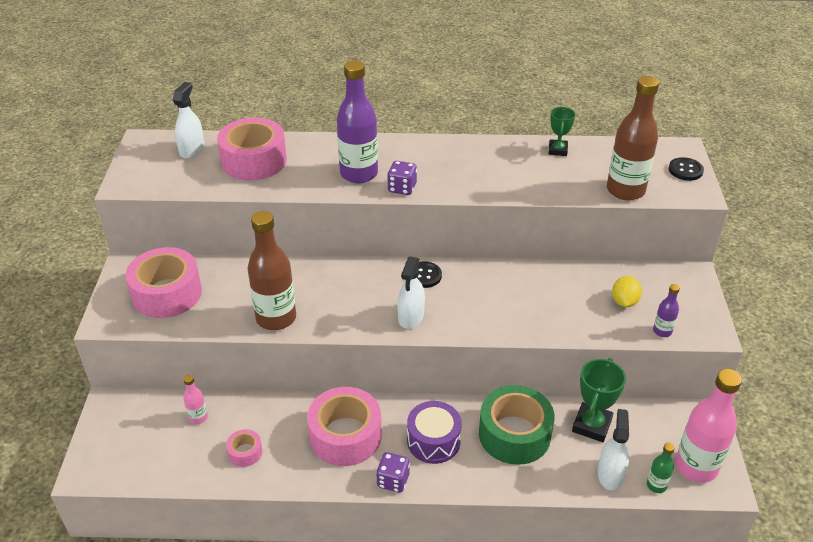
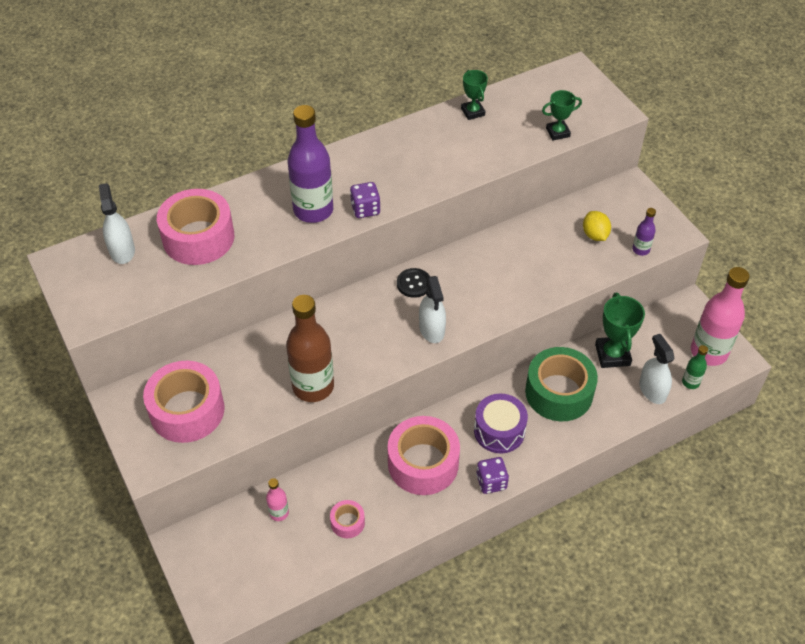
camera: 30 degrees left, 10 degrees up
brown bottle [607,76,659,201] -> green trophy [542,90,582,140]
black button [668,157,704,181] -> none

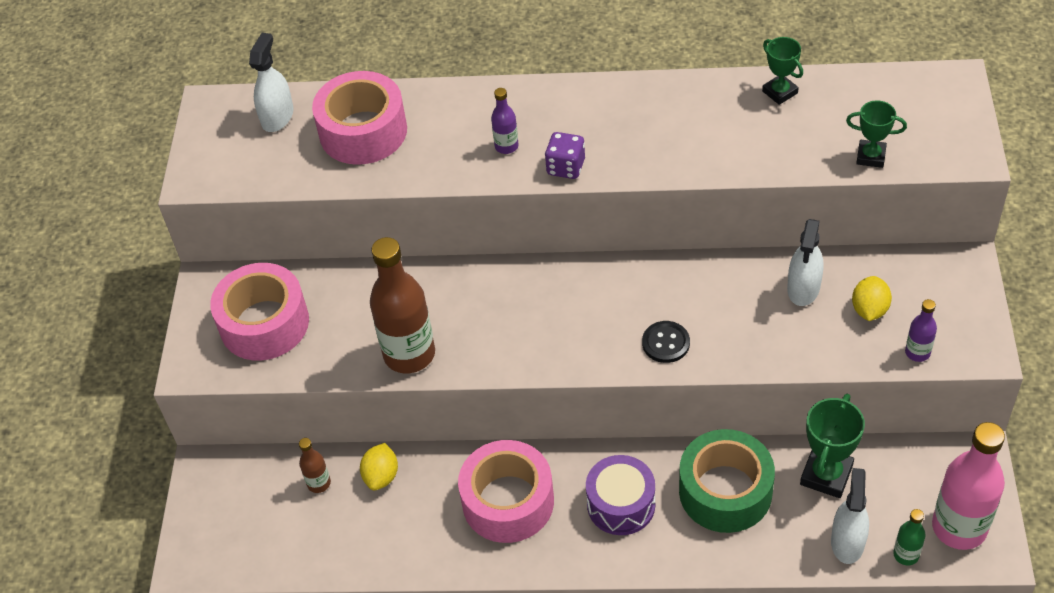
camera: 35 degrees right, 0 degrees up
pink bottle [266,478,289,521] -> brown bottle [299,438,331,493]
purple bottle [288,105,333,223] -> purple bottle [491,88,519,154], size x0.46
pink tape [330,500,365,538] -> none
black button [397,268,430,298] -> black button moved to [642,321,690,363]
white spray bottle [419,276,446,343] -> white spray bottle moved to [787,219,824,306]
green trophy [461,70,488,120] -> green trophy turned 45 degrees counterclockwise [762,37,803,105]
purple dice [476,457,509,494] -> none
none -> yellow lemon [360,443,398,491]

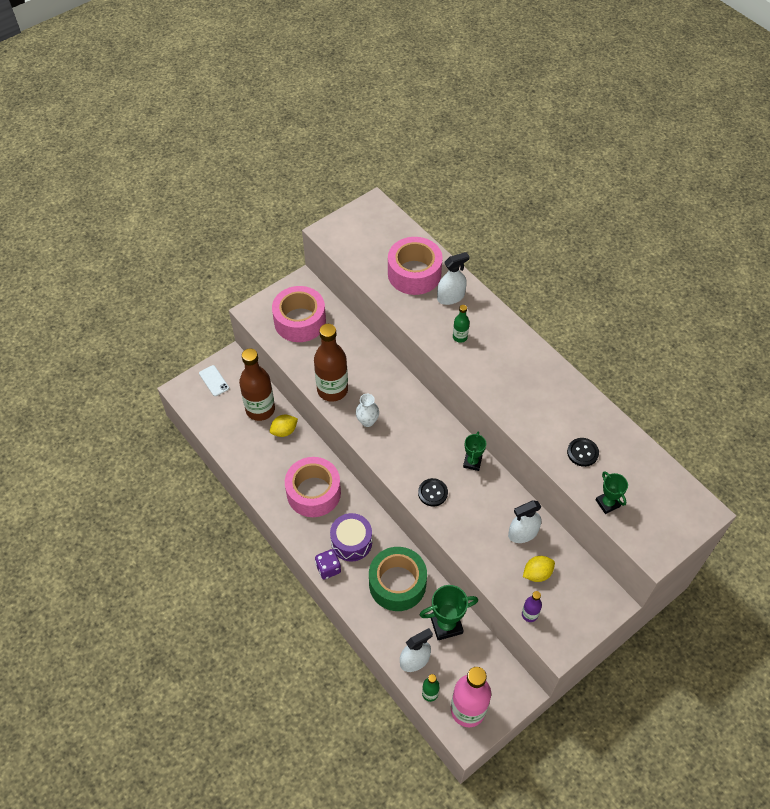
camera: 45 degrees right, 5 degrees up
white spray bottle [249,33,294,132] -> white spray bottle moved to [437,252,469,305]
brown bottle [299,438,331,493] -> brown bottle [239,348,275,421], size x2.15
purple bottle [491,88,519,154] -> green bottle [453,305,469,343]
purple dice [545,132,585,179] -> purple dice moved to [315,549,341,579]
green trophy [762,37,803,105] -> green trophy moved to [463,431,486,471]
none -> white phone [199,365,229,396]
none -> white vase [356,394,379,427]
none -> black button [567,438,599,467]

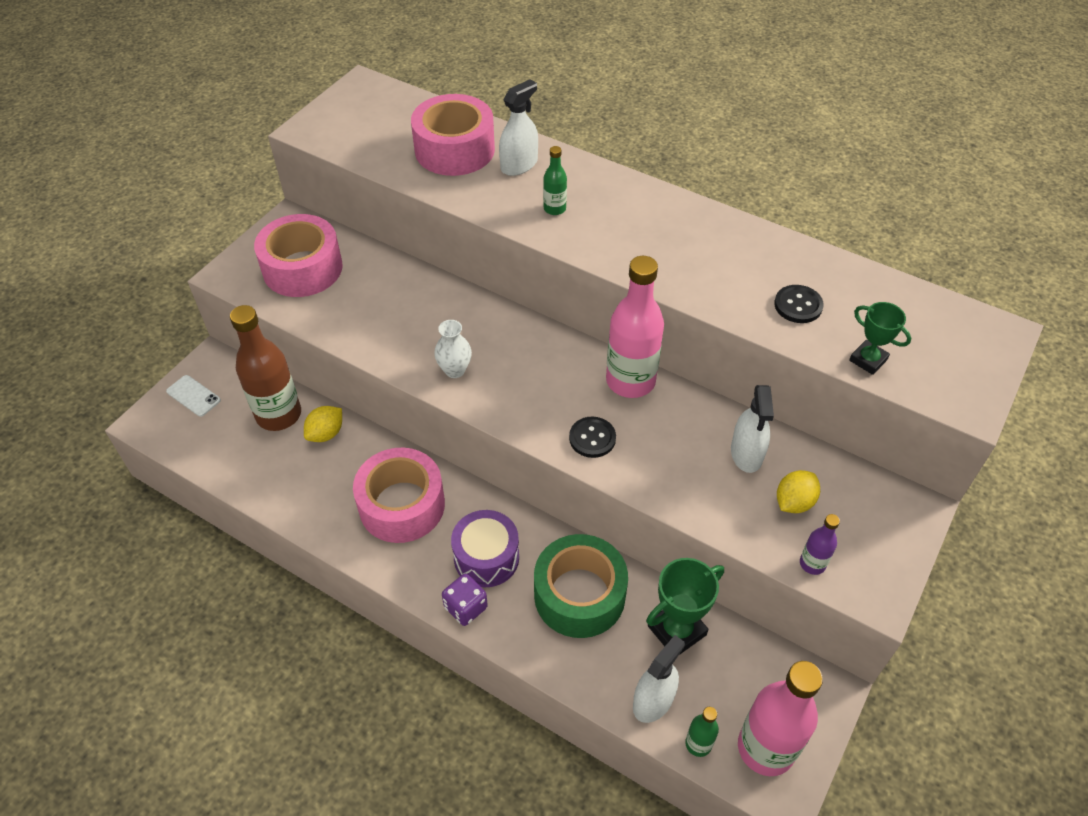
camera: 20 degrees left, 5 degrees down
brown bottle [314,324,348,402] -> none
green trophy [463,431,486,471] -> pink bottle [606,256,664,398]
white spray bottle [508,500,541,543] -> white spray bottle turned 45 degrees counterclockwise [731,385,774,473]

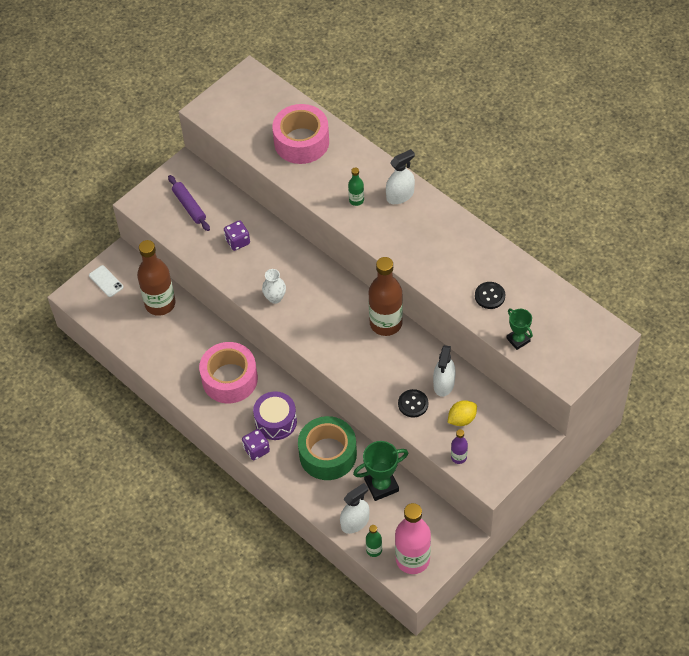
camera: 15 degrees right, 5 degrees up
pink tape [254,214,343,297] -> purple rolling pin [168,175,210,231]
yellow lemon [304,406,342,442] -> none
white spray bottle [499,79,538,176] -> white spray bottle moved to [386,149,415,204]
black button [569,417,616,458] -> black button moved to [398,389,428,418]
pink bottle [606,256,664,398] -> brown bottle [368,257,403,336]
none -> purple dice [224,220,250,251]

